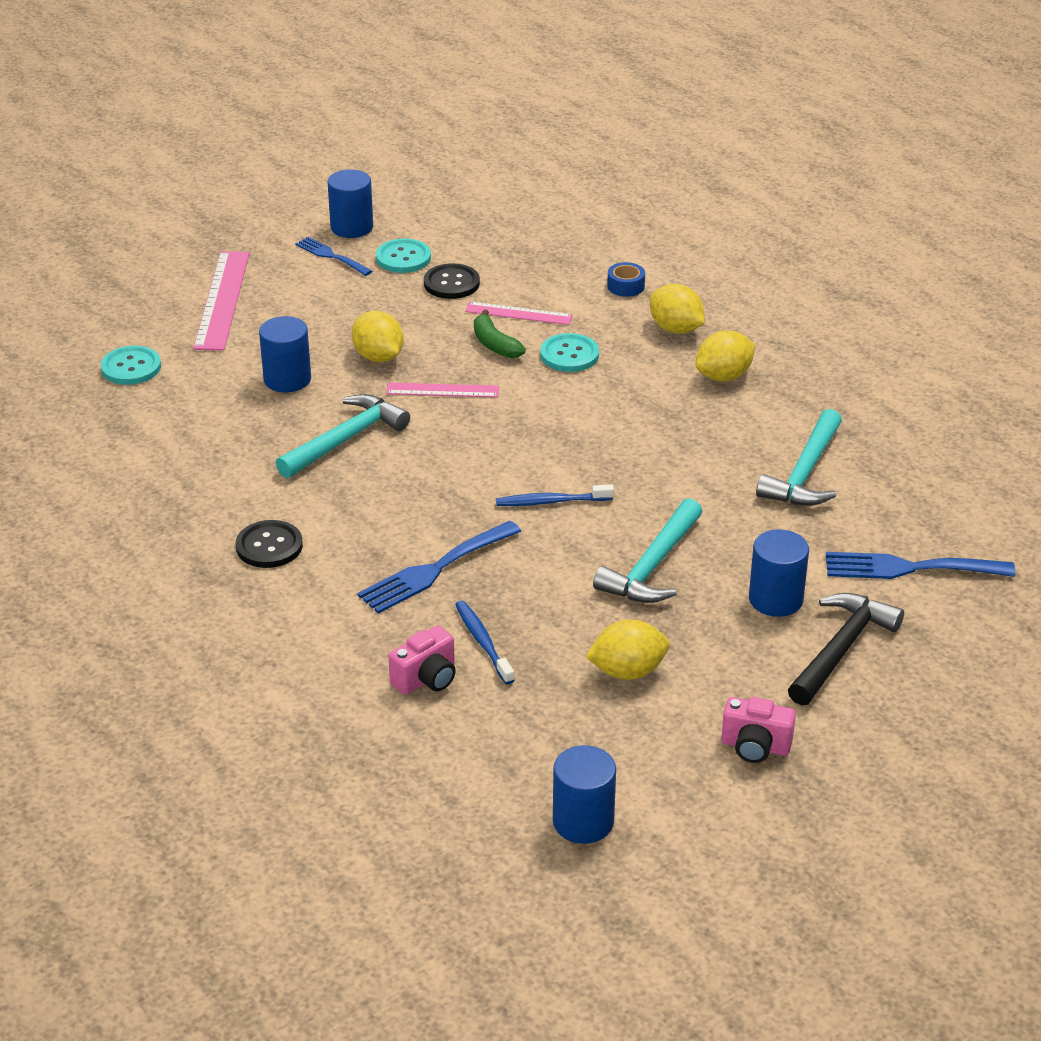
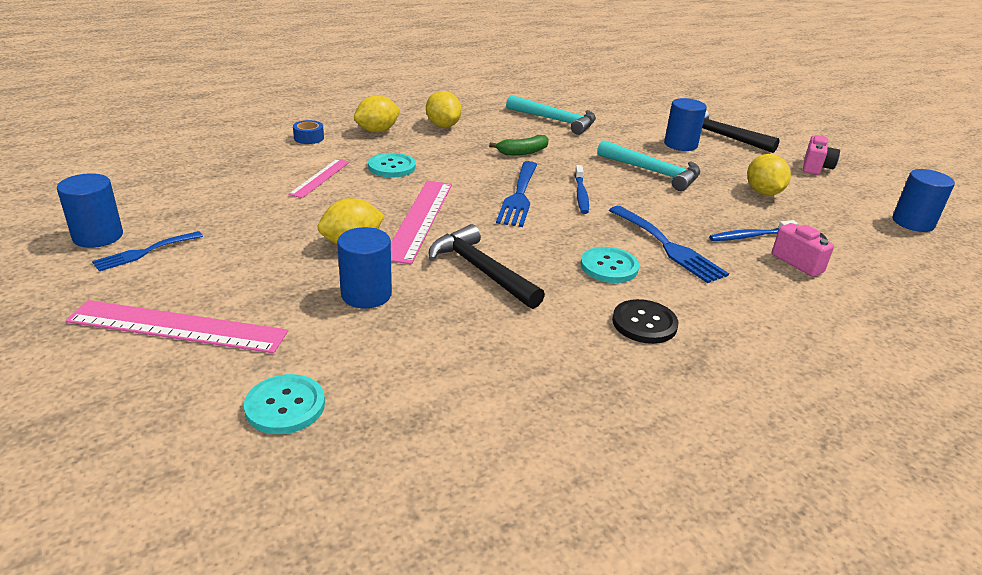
camera: 85 degrees left, 5 degrees down
turquoise hammer [276,394,410,478] -> black hammer [429,224,545,309]
turquoise button [376,238,431,273] -> turquoise button moved to [581,247,639,283]
pink ruler [386,382,499,397] -> pink ruler [391,181,452,264], size x1.70
black button [424,263,480,299] -> none
green banana [474,310,526,358] -> green banana moved to [489,135,549,155]
blue fork [826,552,1016,579] -> blue fork moved to [496,161,537,227]

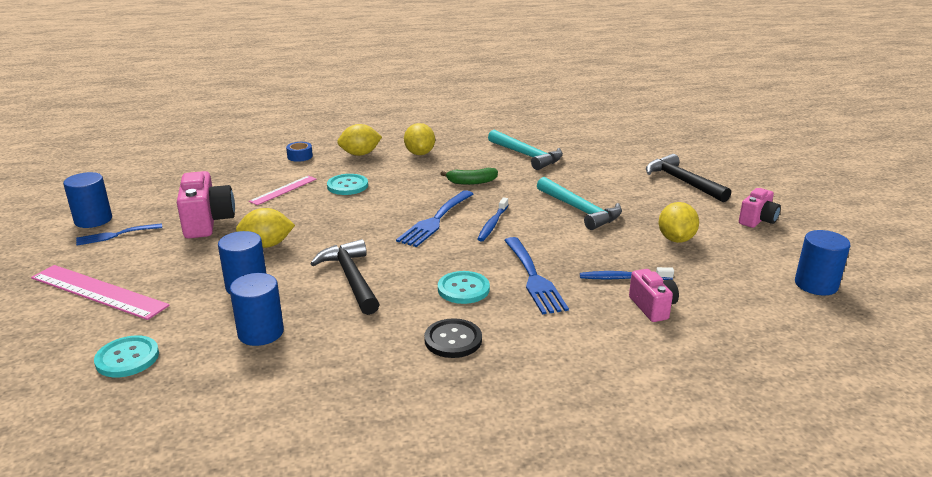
camera: 20 degrees right, 5 degrees down
pink ruler [391,181,452,264] -> none
blue cylinder [664,98,707,151] -> blue cylinder moved to [229,273,284,346]
none -> pink camera [177,171,235,239]

